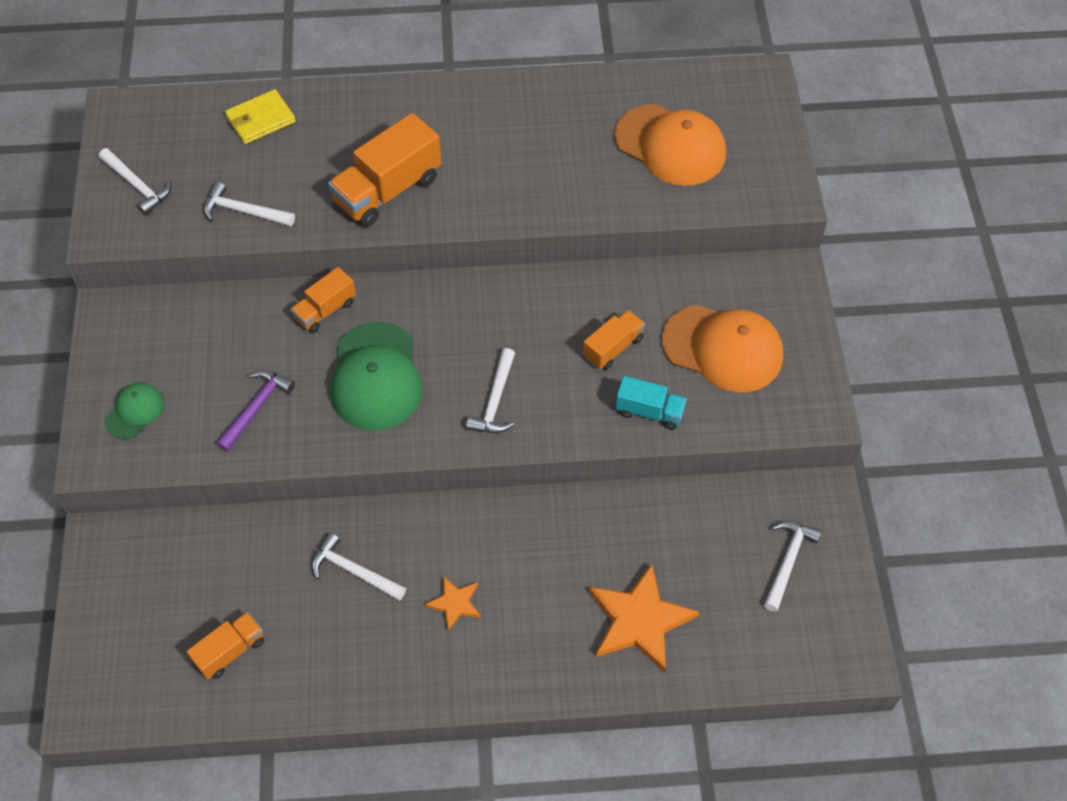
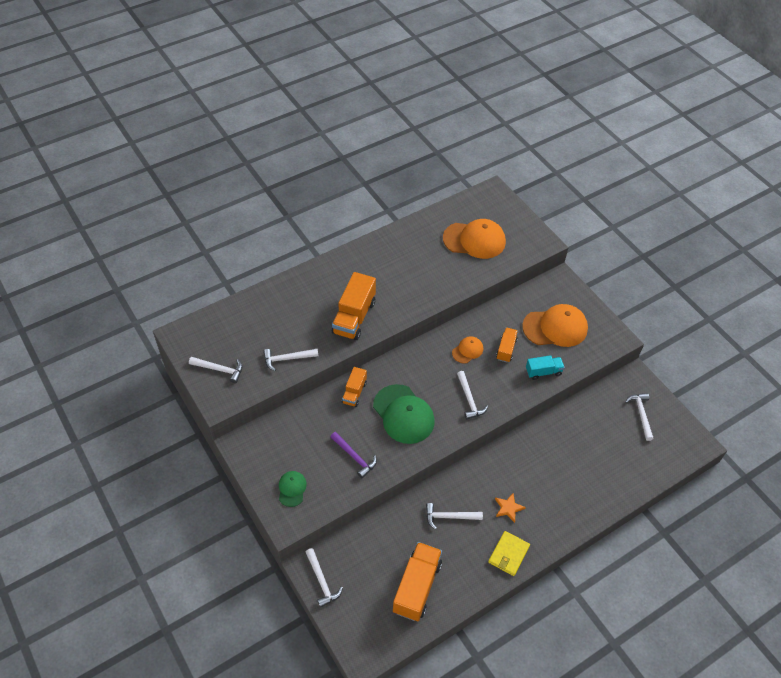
camera: 30 degrees left, 5 degrees down
orange truck [187,612,264,680] -> orange truck [393,542,442,621], size x1.76
purple hammer [217,370,295,452] -> purple hammer turned 135 degrees clockwise [331,432,377,478]
yellow wallet [225,89,296,144] -> yellow wallet moved to [488,531,530,576]
orange star [589,564,699,673] -> none
none -> white hammer [306,548,343,608]
none -> orange cap [452,336,483,364]

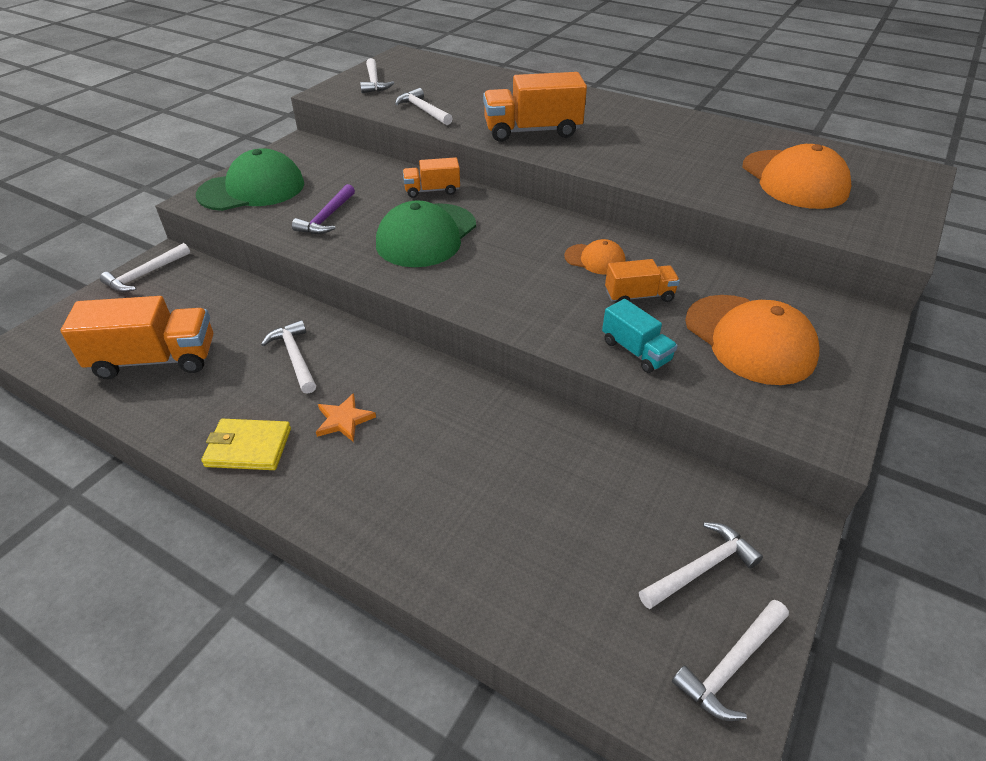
camera: 65 degrees right, 10 degrees down
green cap [279,471,307,507] -> green cap [196,148,304,211], size x1.95
white hammer [457,371,488,420] -> white hammer moved to [672,600,789,721]

